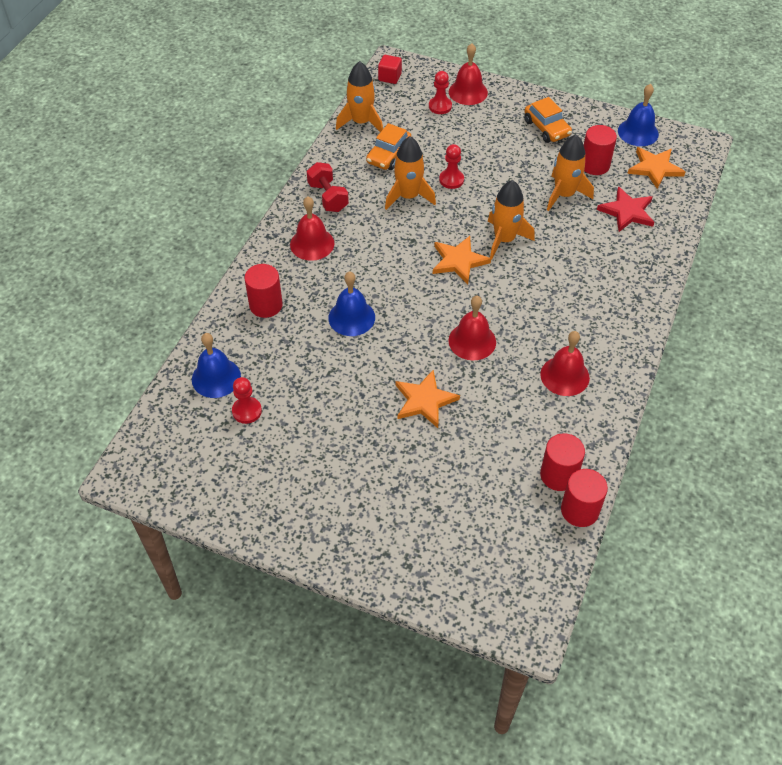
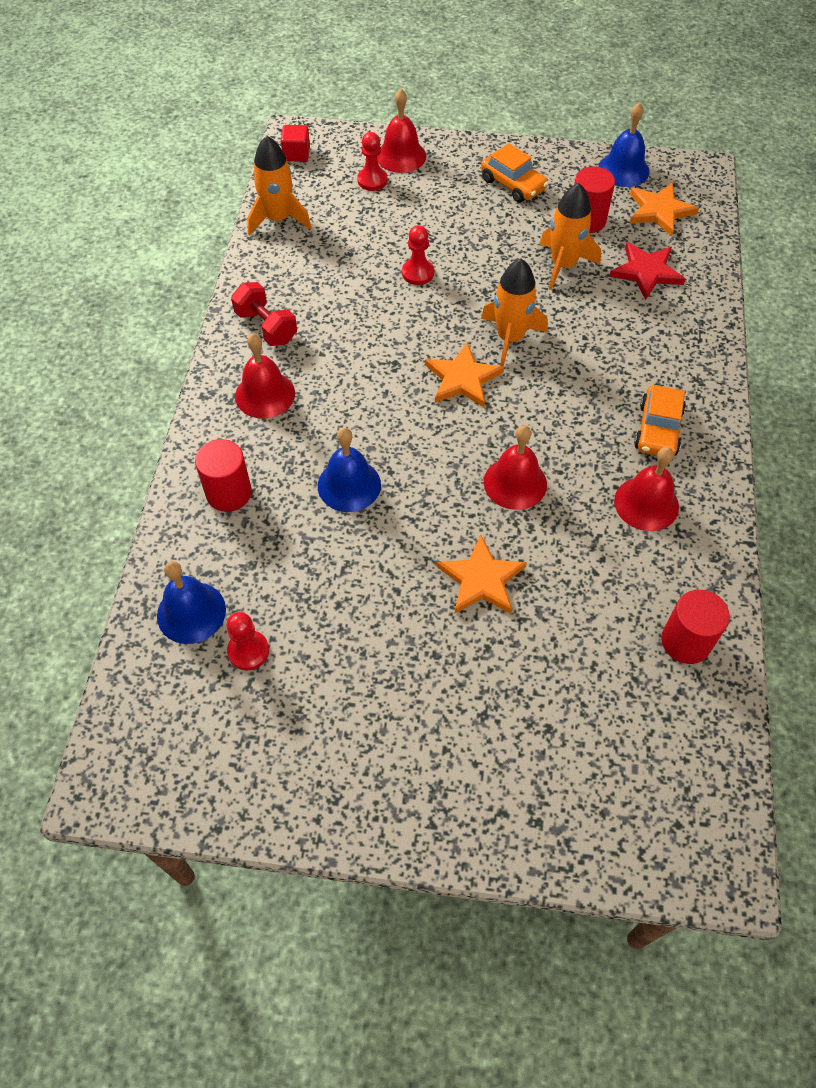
camera: 15 degrees left, 5 degrees up
orange car [366,123,411,170] -> orange car moved to [634,385,686,456]
orange rocket [385,136,436,210] -> none
red cylinder [561,469,608,527] -> none

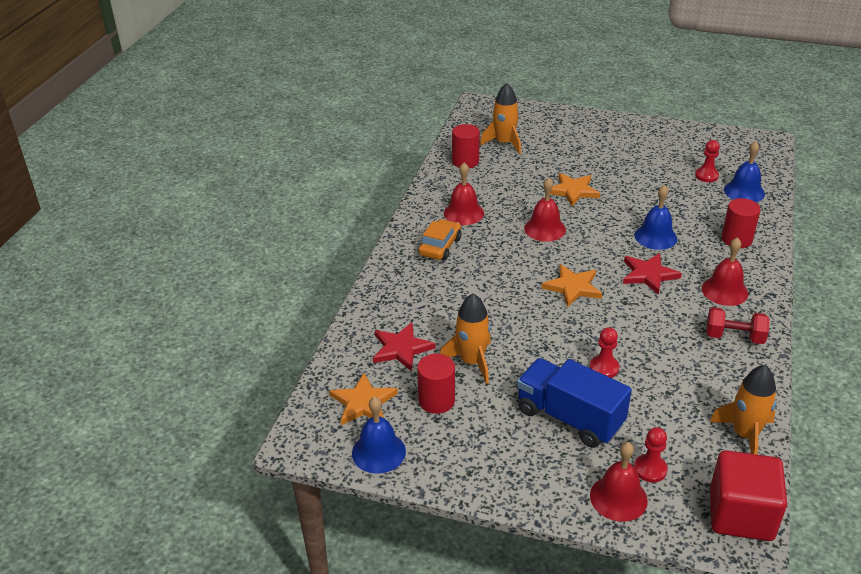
camera: 170 degrees left, 20 degrees down
red dumbbell [231,282,297,346] -> red dumbbell turned 45 degrees counterclockwise [706,307,770,344]
red cube [281,125,310,162] -> red cube [710,450,787,541], size x2.09
orange car [481,143,549,203] -> none
orange rocket [481,258,548,367] -> orange rocket moved to [480,83,521,154]
none -> blue truck [517,358,632,448]
none -> red star [623,253,682,295]

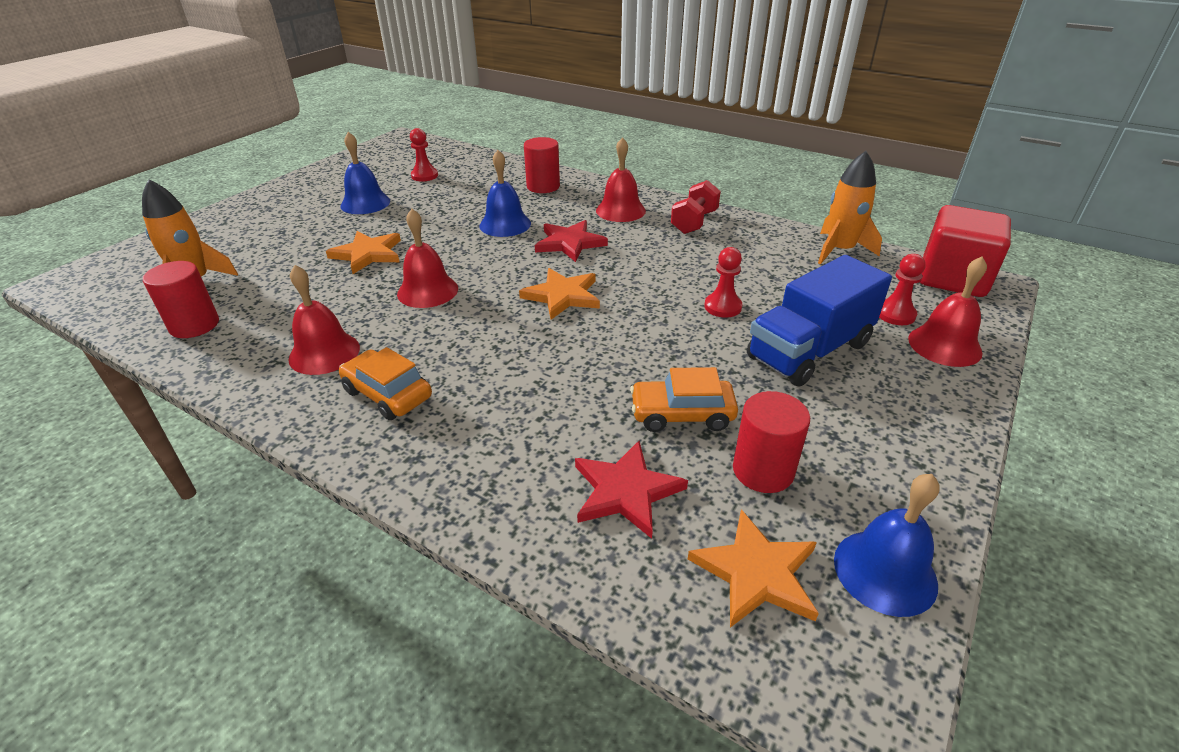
camera: 75 degrees left, 0 degrees up
orange rocket [440,293,491,384] -> orange car [630,367,738,432]
blue bell [724,141,765,202] -> blue bell moved to [341,132,390,214]

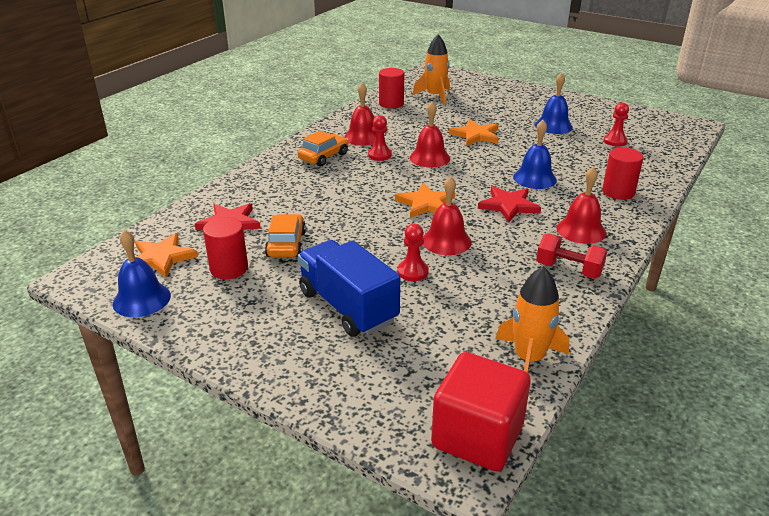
camera: 90 degrees right, 5 degrees down
red pawn [879,254,926,325] -> red pawn moved to [368,115,392,161]
red bell [908,256,987,367] -> red bell moved to [423,176,471,255]

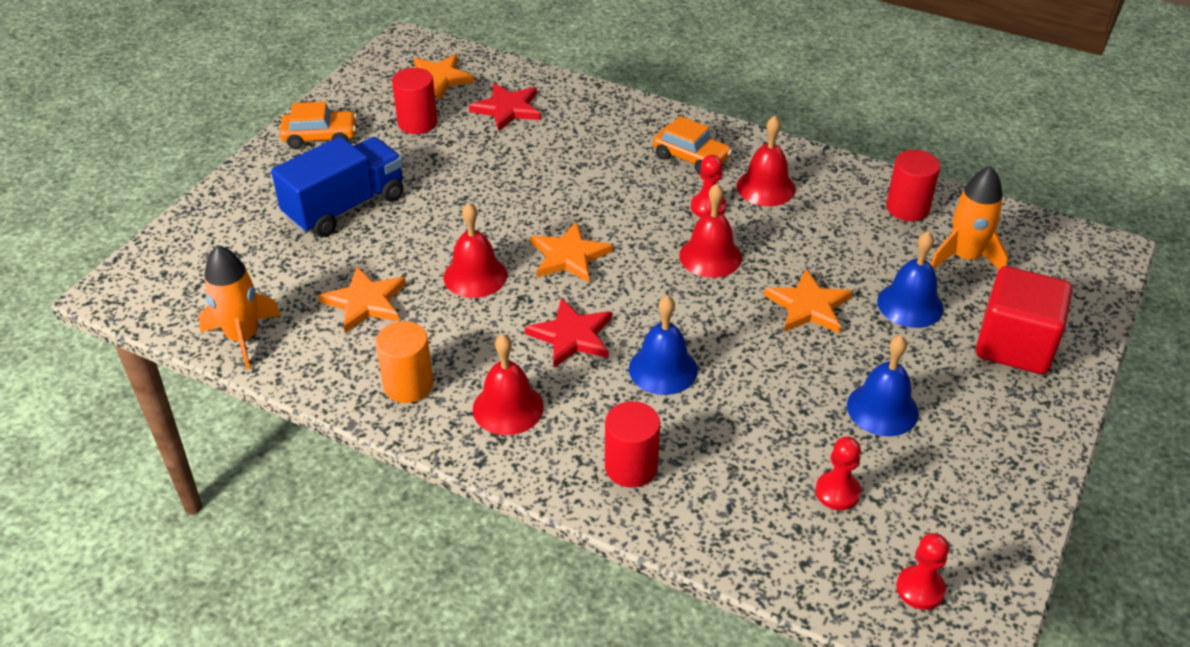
camera: 85 degrees right, 10 degrees up
blue bell [113,230,171,317] -> blue bell moved to [877,231,944,328]
orange car [265,214,306,257] -> orange car moved to [279,102,357,149]
red pawn [397,224,429,281] -> red pawn moved to [896,533,949,610]
red cube [431,352,531,471] -> red cube moved to [976,266,1072,374]
red dumbbell [536,233,607,279] -> orange cylinder [376,321,434,403]
none -> orange star [318,267,406,333]

